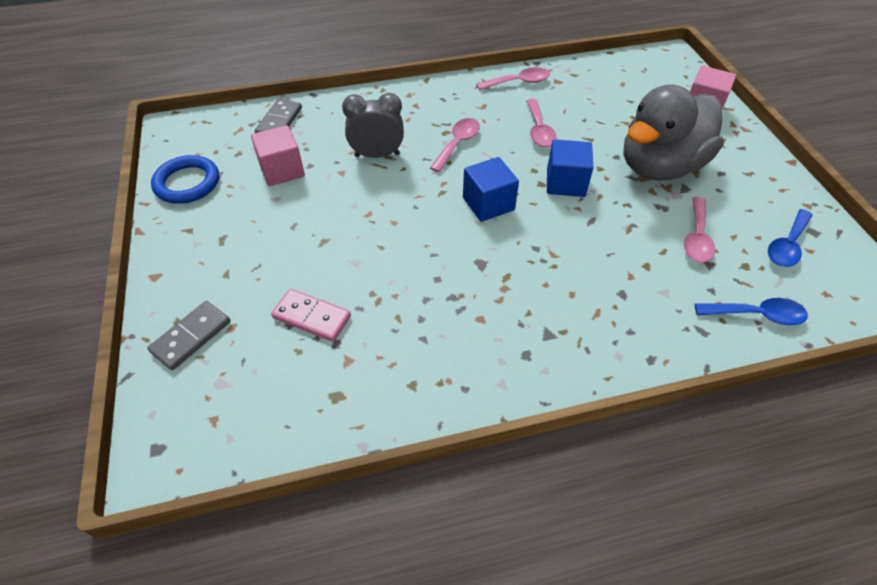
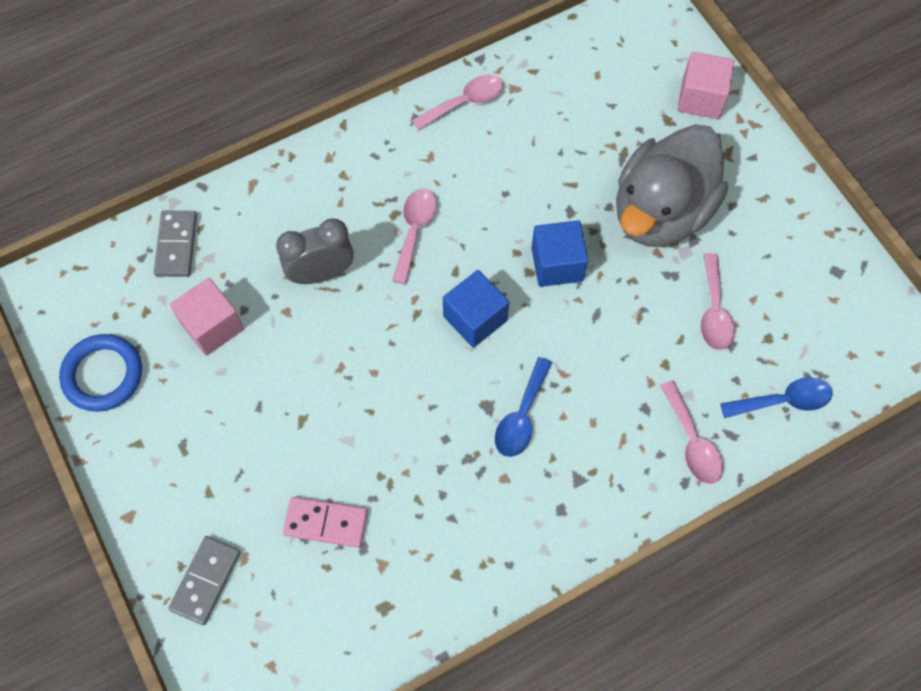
camera: 15 degrees left, 15 degrees up
pink spoon [526,99,556,147] -> pink spoon moved to [660,381,723,484]
blue spoon [768,209,813,267] -> blue spoon moved to [495,357,552,457]

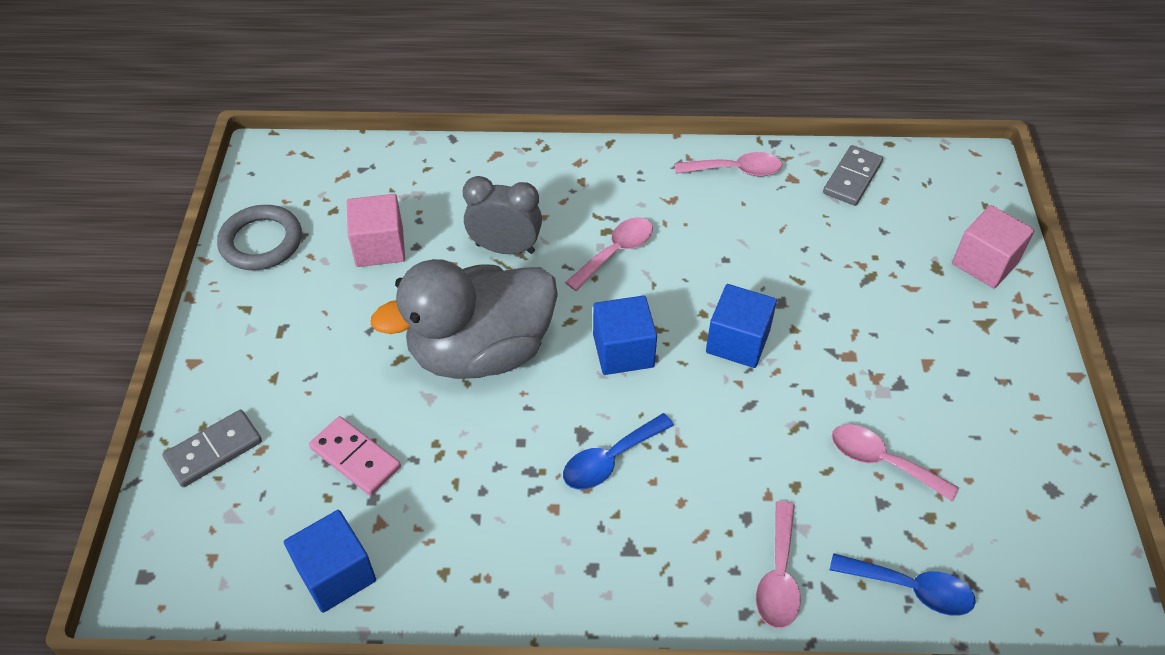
camera: 30 degrees right, 15 degrees down
blue ring [59,334,142,412] -> grey ring [217,205,302,270]
grey domino [154,211,197,277] -> grey domino moved to [823,145,883,206]
grey duck [616,124,728,247] -> grey duck moved to [371,259,558,379]
pink spoon [701,253,735,350] -> pink spoon turned 90 degrees clockwise [832,424,959,501]
none -> blue cube [284,510,376,613]

